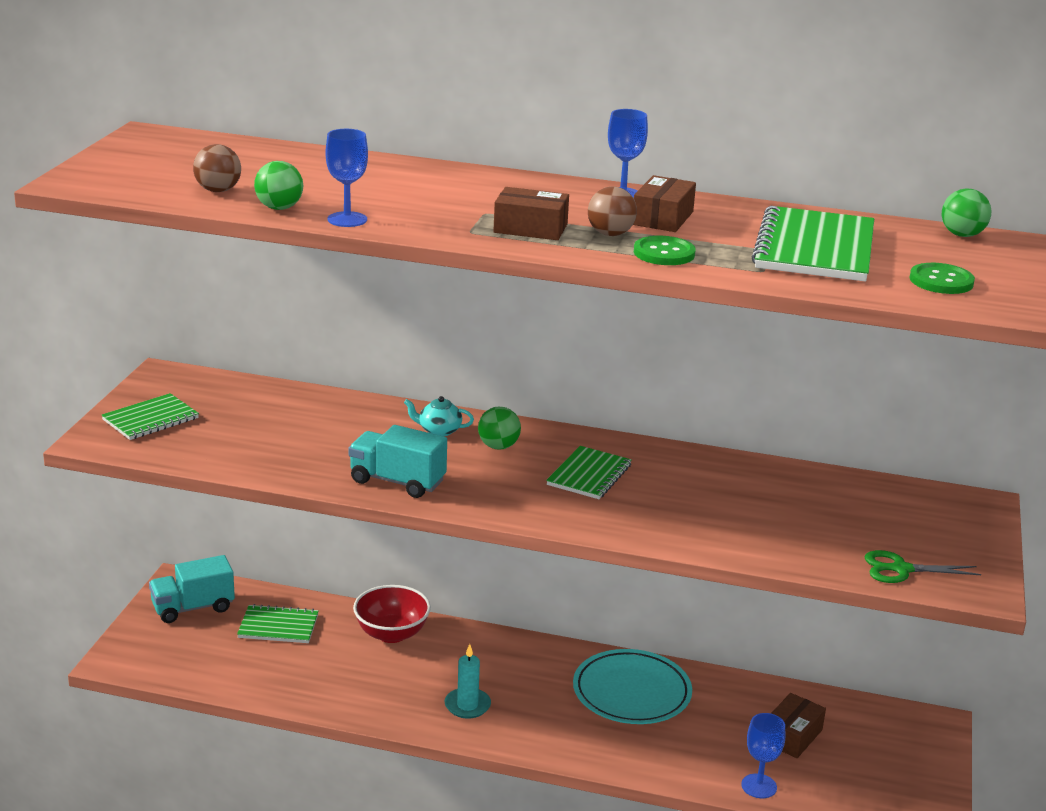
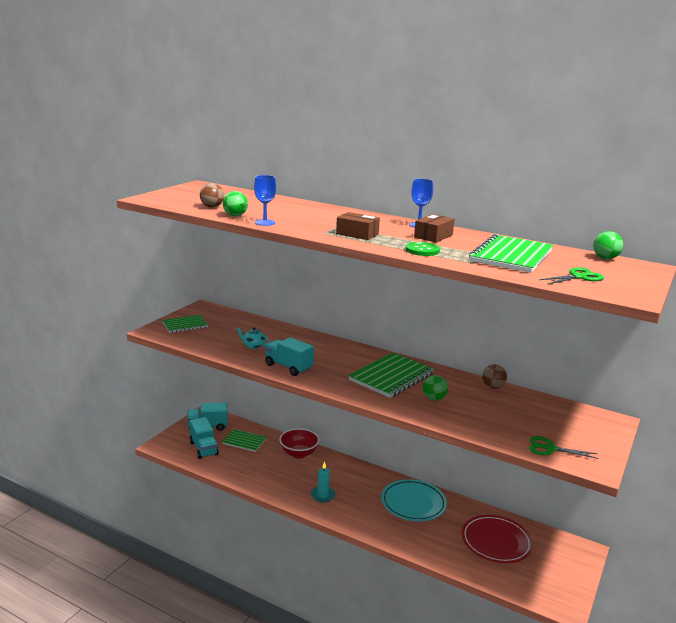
camera: 15 degrees right, 5 degrees down
turquoise teapot [404,396,474,436] -> turquoise teapot moved to [237,327,270,349]
green ball [478,407,521,449] -> green ball moved to [423,375,448,401]
green notebook [546,446,632,499] -> green notebook [348,353,434,398], size x1.67
brown ball [588,186,637,236] -> brown ball moved to [482,364,507,389]
blue goblet [741,713,785,798] -> none
brown box [771,693,826,758] -> red plate [462,515,533,563]
green button [909,263,975,294] -> green scissors [539,267,604,285]
none -> turquoise truck [189,417,219,459]

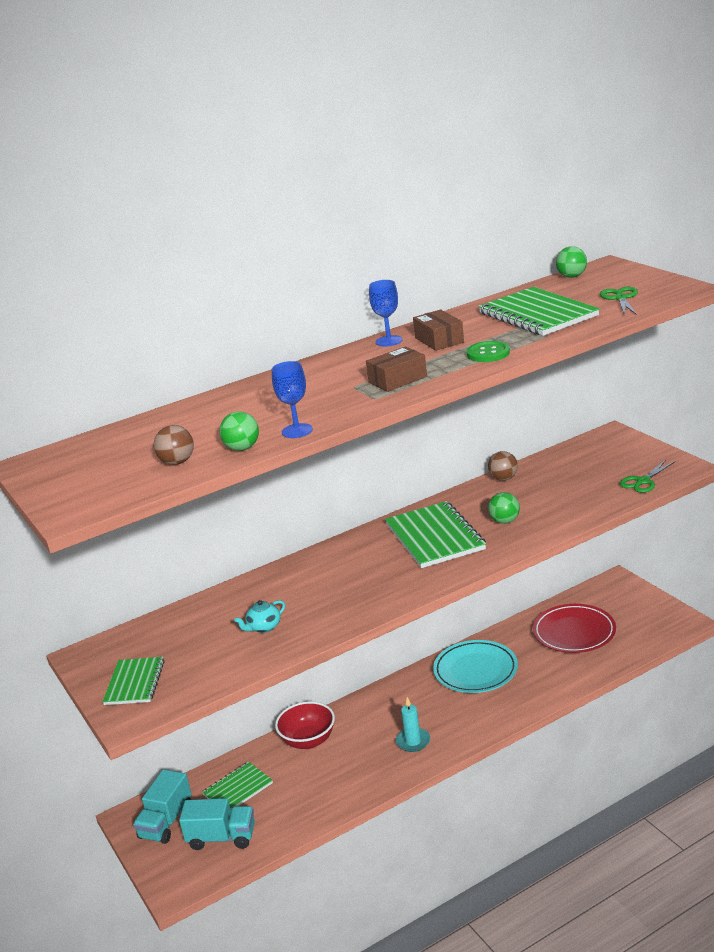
camera: 55 degrees left, 5 degrees up
turquoise truck [265,337,314,376] -> none

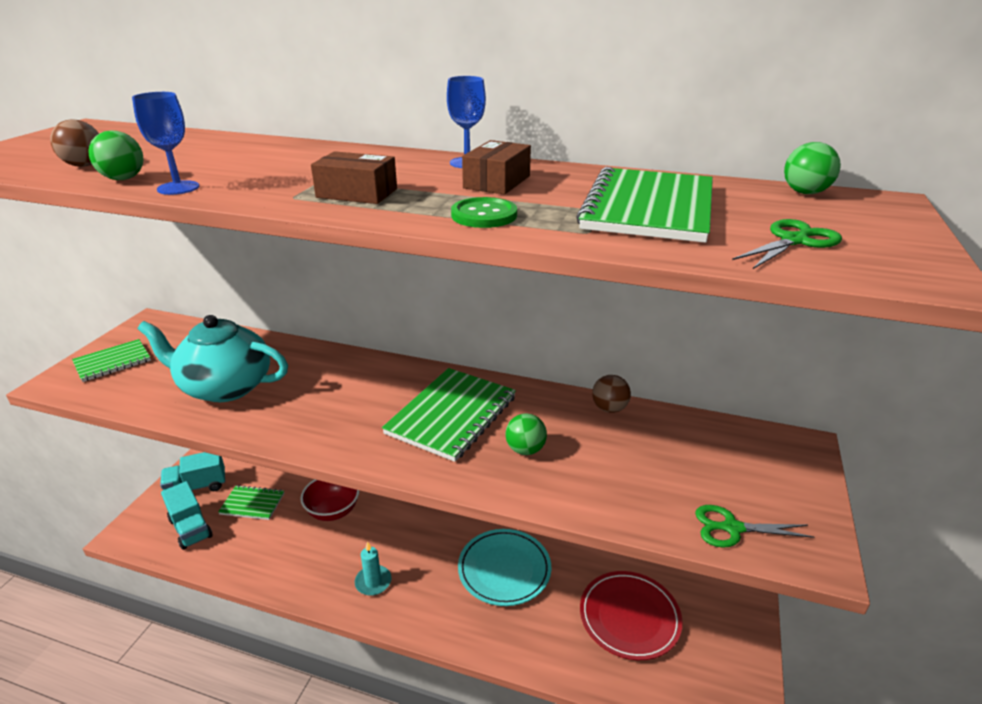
camera: 45 degrees right, 5 degrees up
turquoise teapot [234,600,285,633] -> turquoise teapot [138,315,288,402], size x2.50

